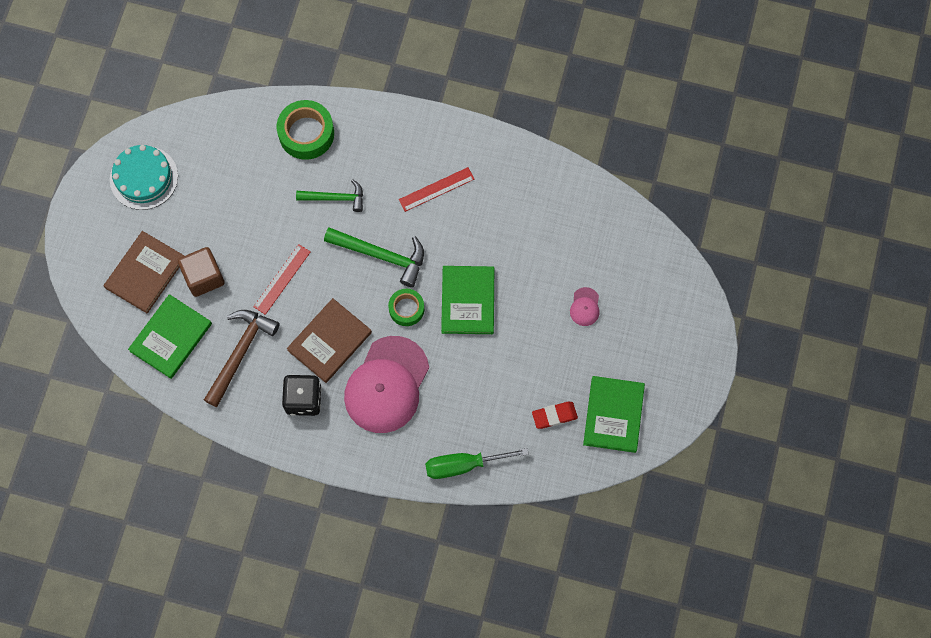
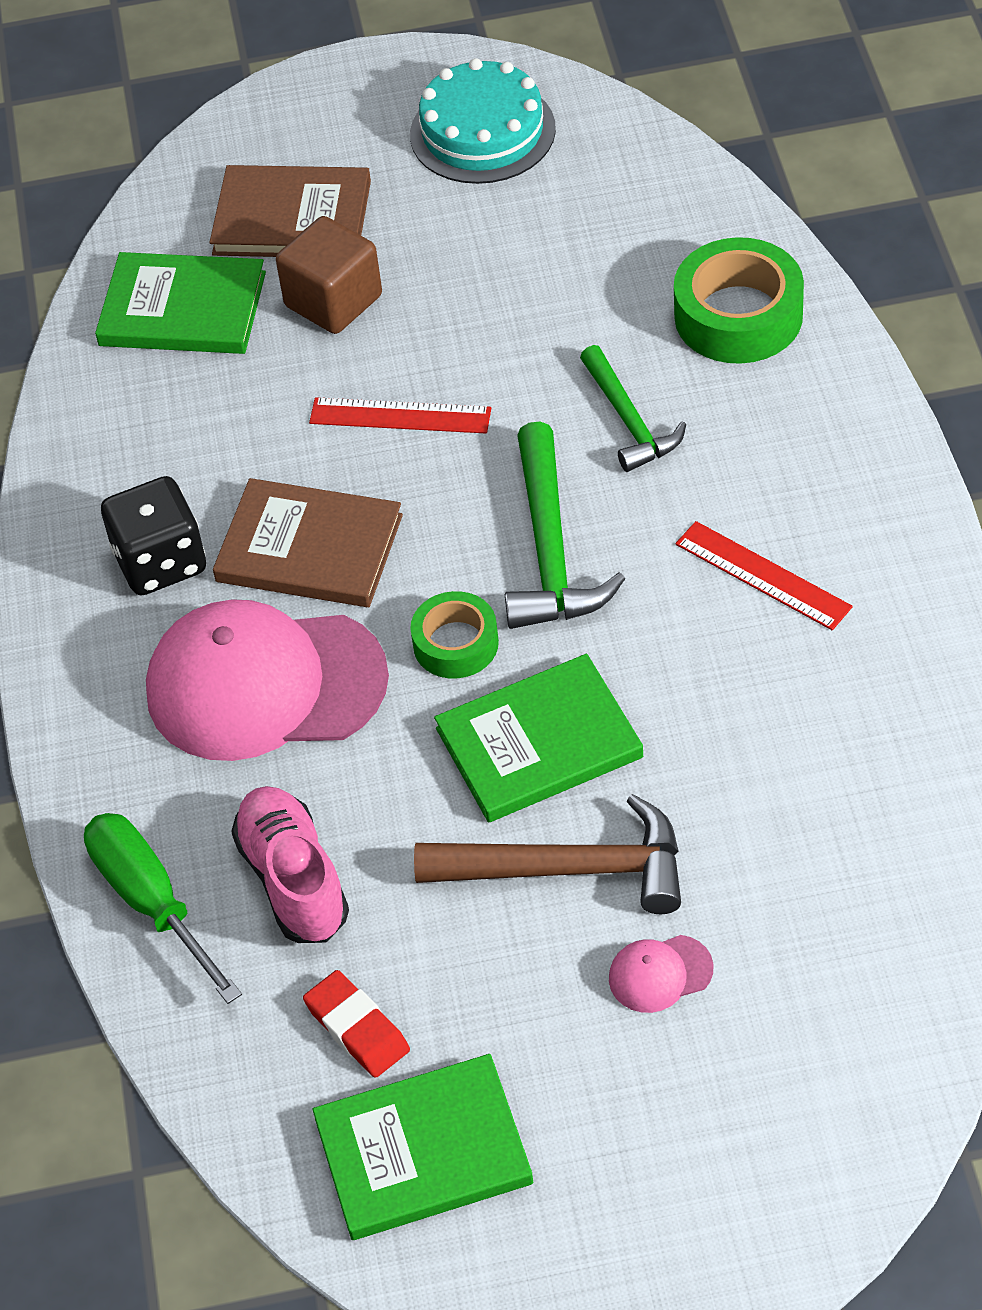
camera: 70 degrees right, 20 degrees down
brown hammer [204,310,280,407] -> brown hammer moved to [414,794,681,914]
none -> pink shoe [231,786,349,943]

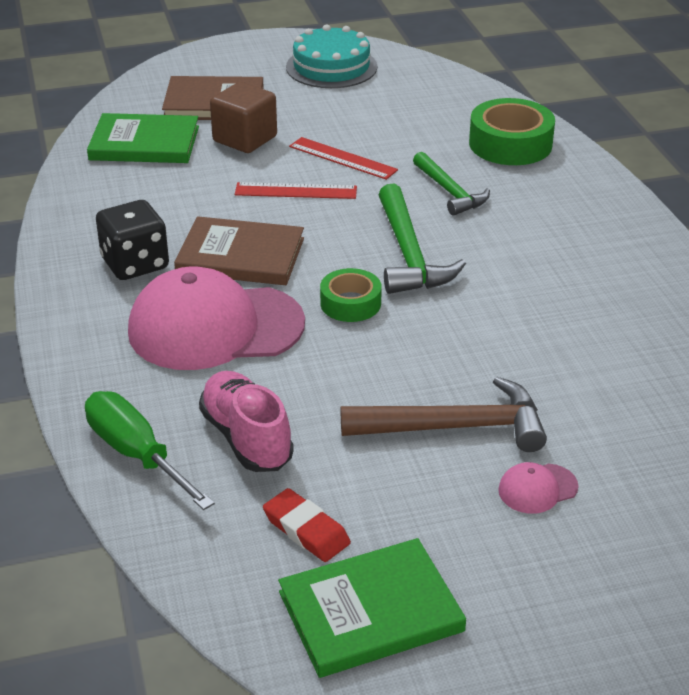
camera: 10 degrees left, 15 degrees down
green book [434,654,643,823] -> none
red ruler [675,521,853,630] -> red ruler moved to [289,137,398,180]

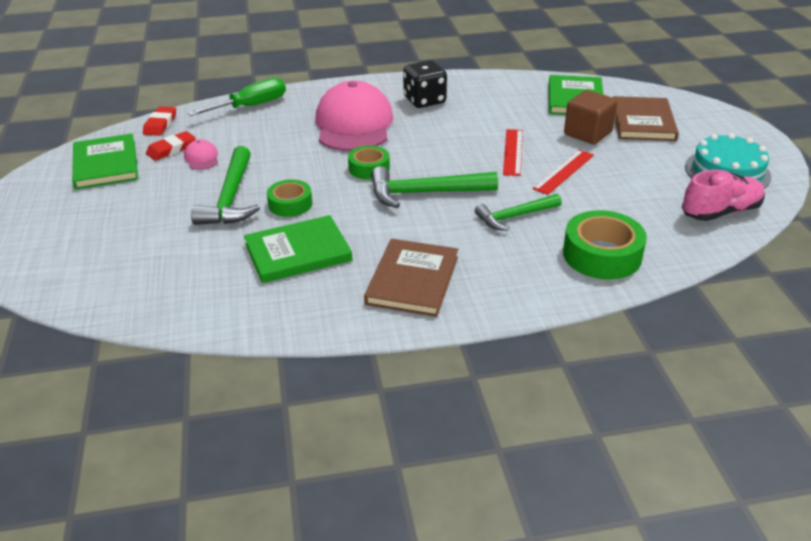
camera: 95 degrees right, 0 degrees up
brown book [174,216,304,285] -> brown book moved to [364,239,458,317]
pink shoe [199,371,294,472] -> pink shoe moved to [682,170,765,221]
brown hammer [341,377,547,452] -> green hammer [191,146,260,225]
pink cap [498,462,578,514] -> pink cap moved to [184,139,218,170]
none -> red eraser [143,106,176,136]
none -> green book [244,215,352,283]
none -> green tape [267,179,312,217]

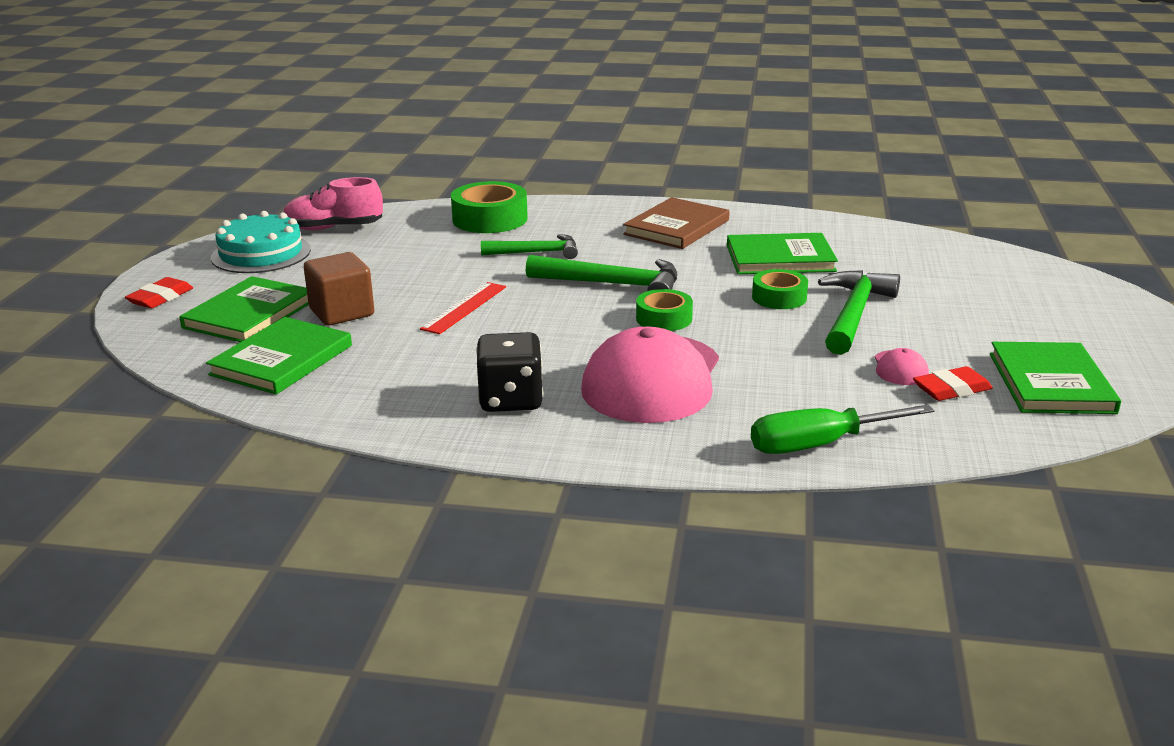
camera: 160 degrees left, 10 degrees down
red eraser [143,106,176,136] -> red eraser moved to [125,277,193,309]
red ruler [532,150,594,195] -> none
brown book [613,96,679,141] -> green book [179,276,309,342]

